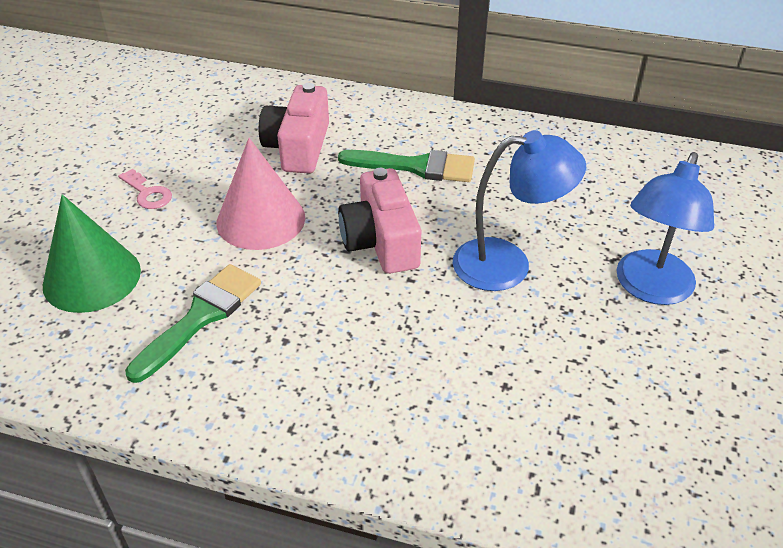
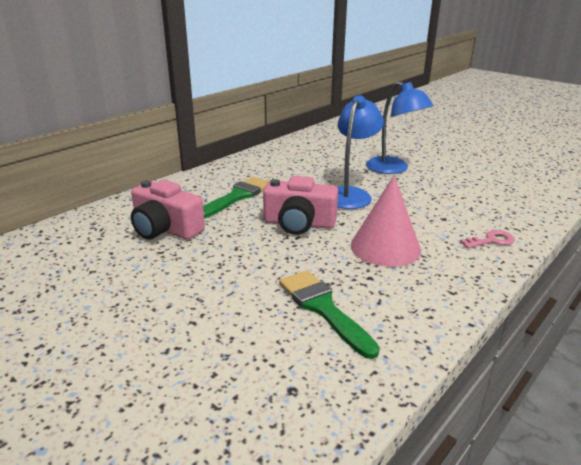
camera: 65 degrees left, 15 degrees down
green cone [43,194,141,313] -> none
pink key [118,169,172,209] -> pink key moved to [460,230,515,248]
pink cone [217,138,305,250] -> pink cone moved to [351,176,421,267]

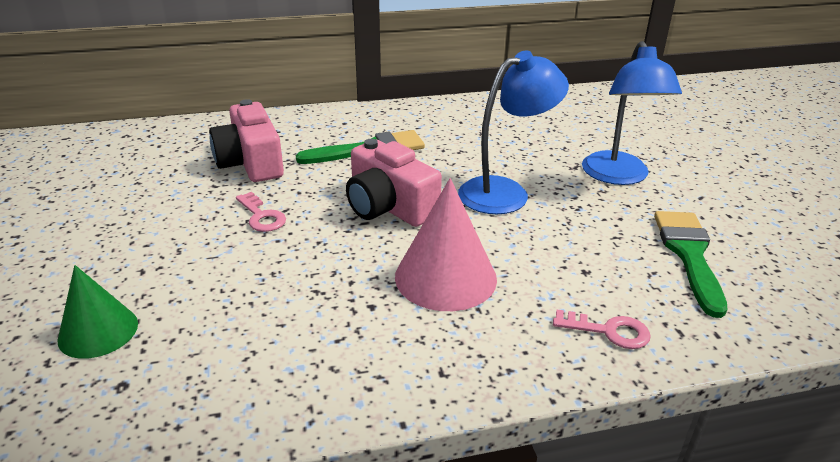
camera: 35 degrees right, 5 degrees up
green brush [279,270,380,359] -> green brush moved to [654,211,728,318]
none -> green cone [57,265,138,359]
none -> pink key [236,192,286,232]

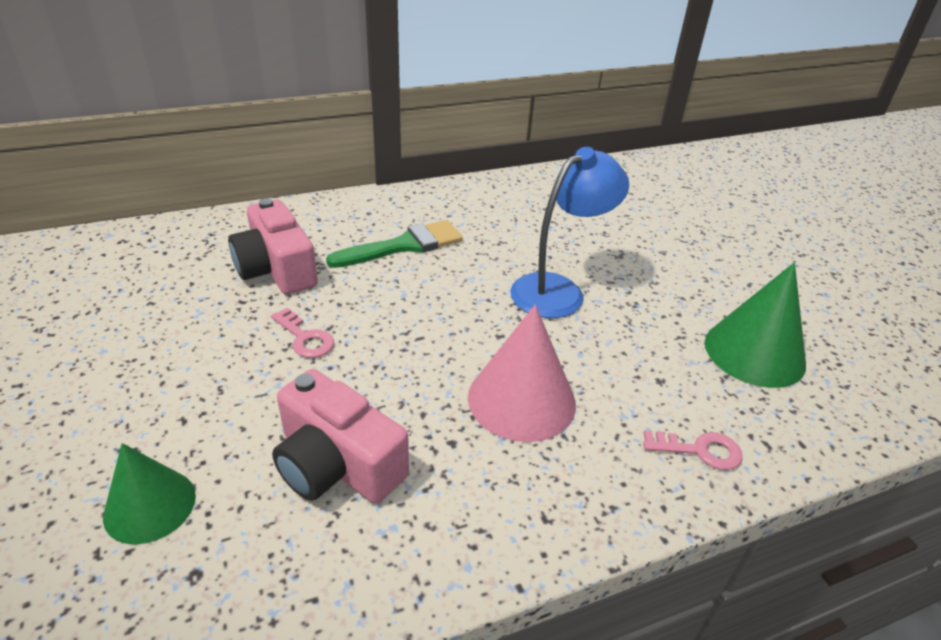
camera: 10 degrees left, 5 degrees up
pink camera [346,139,442,227] -> pink camera moved to [272,369,409,503]
blue lamp [582,41,682,185] -> none
green brush [654,211,728,318] -> green cone [705,263,806,388]

